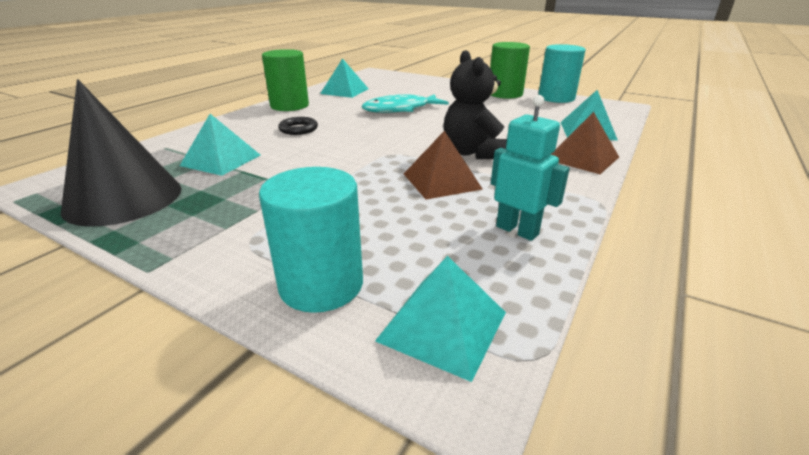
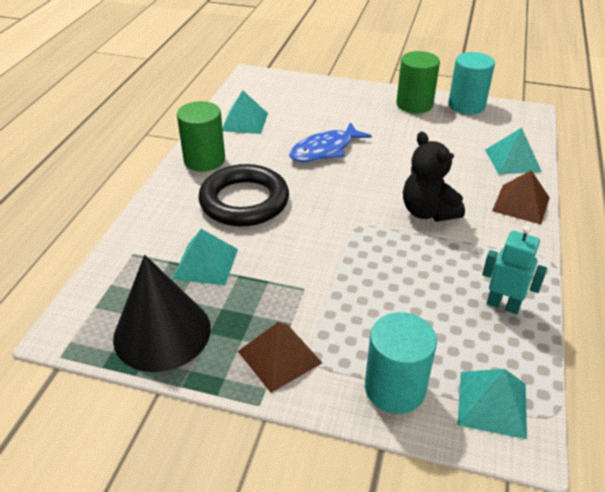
camera: 15 degrees left, 10 degrees up
black ring [278,117,318,135] -> black ring [198,164,289,226], size x2.27
turquoise fish [362,94,449,113] -> blue fish [289,122,372,162]
brown pyramid [404,131,483,199] -> brown pyramid moved to [238,322,322,393]

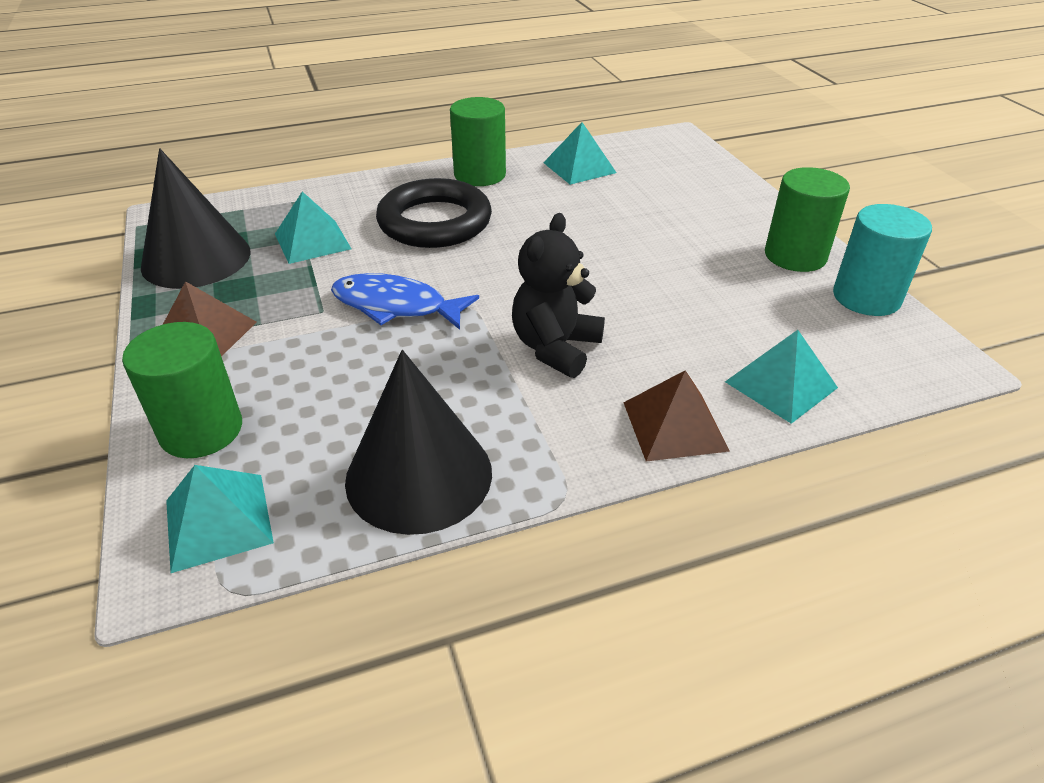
camera: 55 degrees right, 0 degrees up
blue fish [289,122,372,162] -> blue fish moved to [331,273,479,330]
turquoise cylinder [365,312,437,414] -> green cylinder [122,322,242,458]
turquoise robot [482,225,547,314] -> black cone [345,350,492,535]

